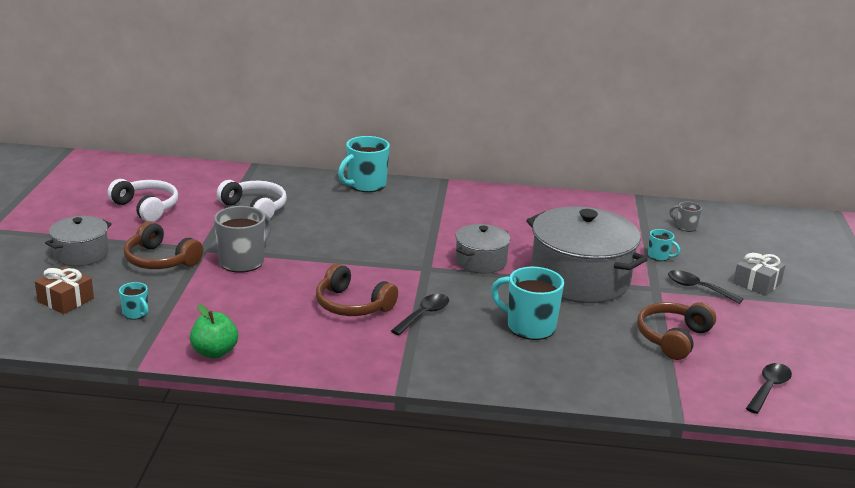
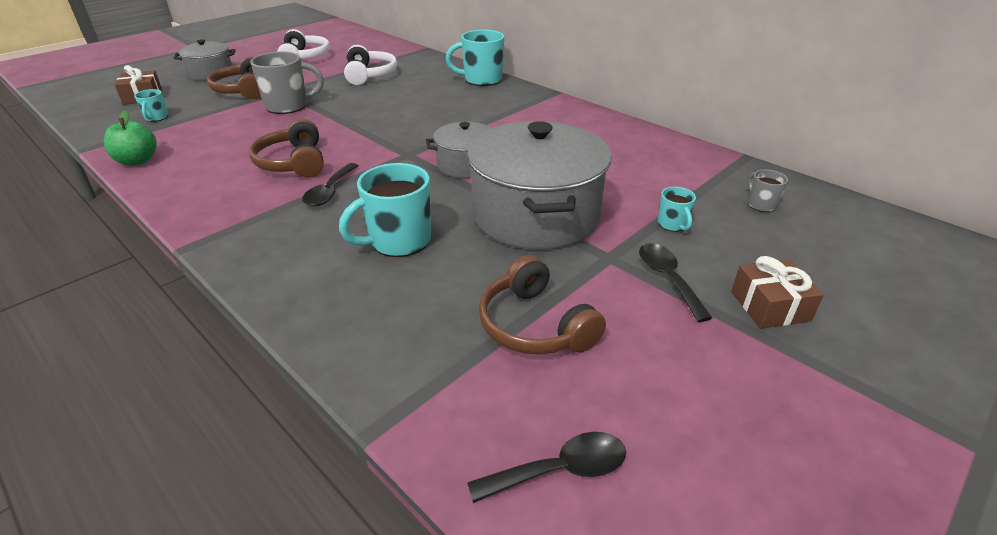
camera: 40 degrees right, 10 degrees up
black spoon [391,294,449,335] -> black spoon turned 120 degrees clockwise [302,163,359,206]
turquoise mug [491,267,564,340] -> turquoise mug turned 105 degrees counterclockwise [339,163,431,257]
brown headphones [637,302,716,360] -> brown headphones turned 105 degrees counterclockwise [479,255,606,355]
grey gift [733,252,786,296] -> brown gift [731,256,824,328]

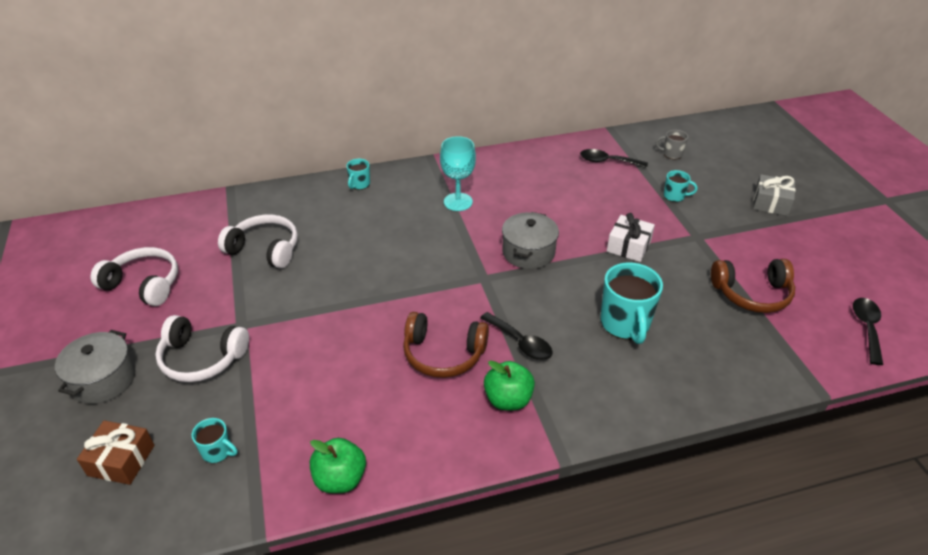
camera: 60 degrees left, 5 degrees up
brown headphones [207,56,261,99] -> white headphones [155,315,249,382]
grey mug [250,51,324,114] -> none
turquoise mug [446,30,504,86] -> turquoise mug [346,159,370,190], size x0.51
grey pot [467,121,612,250] -> white gift [607,213,655,262]
black spoon [639,243,712,322] -> black spoon moved to [580,149,648,168]
brown gift [731,256,824,328] -> grey gift [753,174,796,216]
none -> turquoise goblet [440,136,476,211]
none -> green apple [484,361,535,410]

